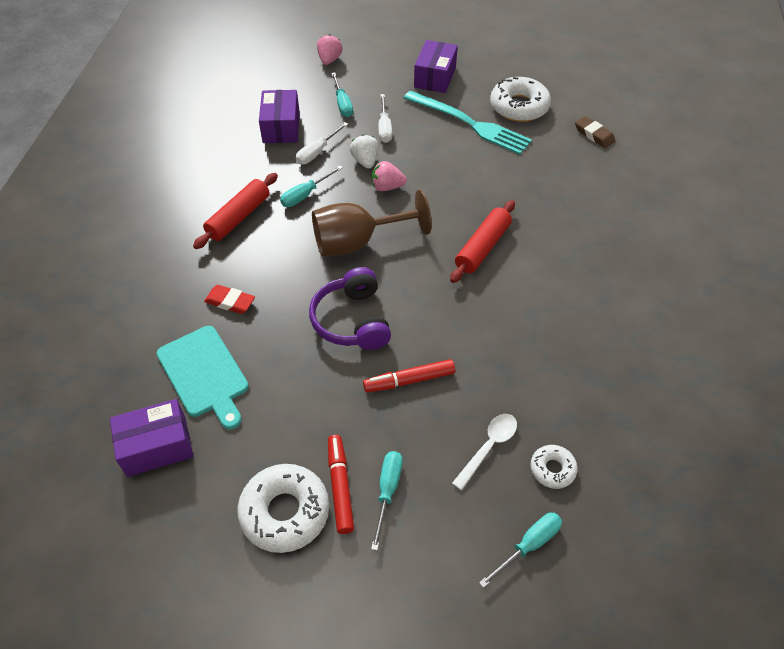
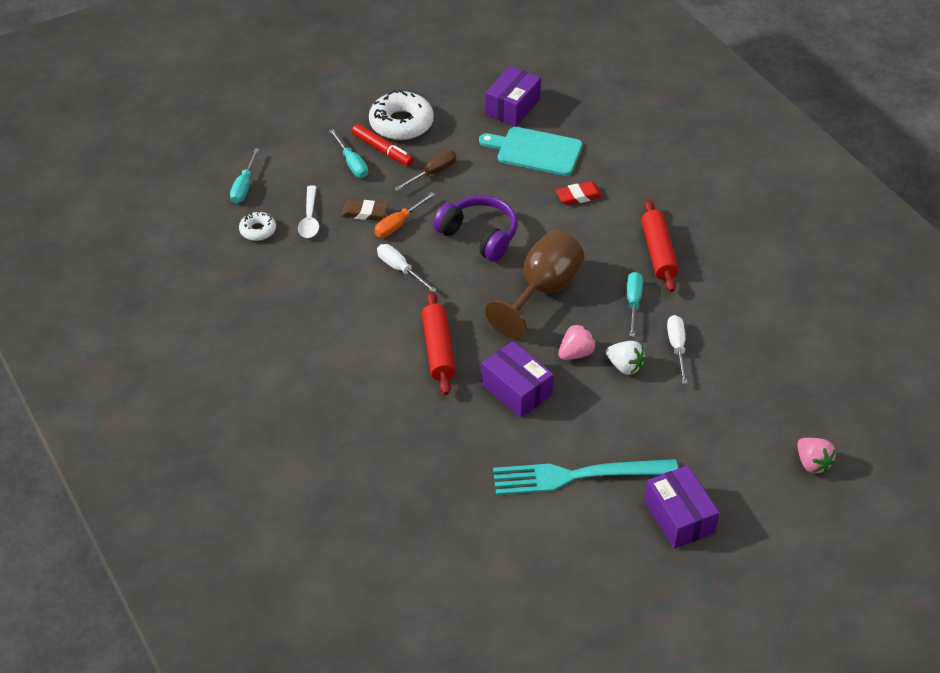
camera: 140 degrees right, 5 degrees down
purple box [259,90,300,143] -> purple box moved to [481,341,554,418]
turquoise screwdriver [331,72,353,117] -> none
red marker [363,359,455,393] -> orange screwdriver [374,192,435,237]
white screwdriver [378,94,392,143] -> white screwdriver moved to [377,244,437,292]
white donut [490,77,551,122] -> none
brown eraser [575,116,615,148] -> brown eraser moved to [341,199,388,221]
none -> brown screwdriver [394,150,456,191]

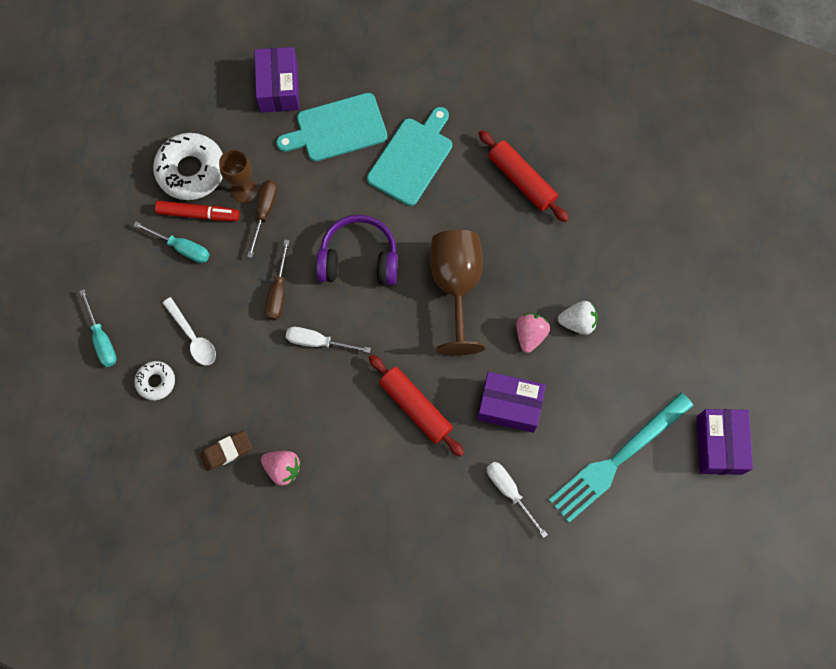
camera: 35 degrees left, 25 degrees up
brown eraser [341,199,388,221] -> brown eraser moved to [200,431,252,471]
orange screwdriver [374,192,435,237] -> brown screwdriver [265,240,290,320]
red eraser [555,181,603,205] -> turquoise cutting board [367,107,452,206]
turquoise screwdriver [627,272,643,337] -> none
purple box [644,465,719,549] -> purple box turned 60 degrees clockwise [697,409,753,475]
white screwdriver [667,315,688,384] -> white screwdriver moved to [487,462,548,538]
pink strawberry [797,438,836,473] -> pink strawberry moved to [261,451,301,486]
none -> brown goblet [219,149,258,203]

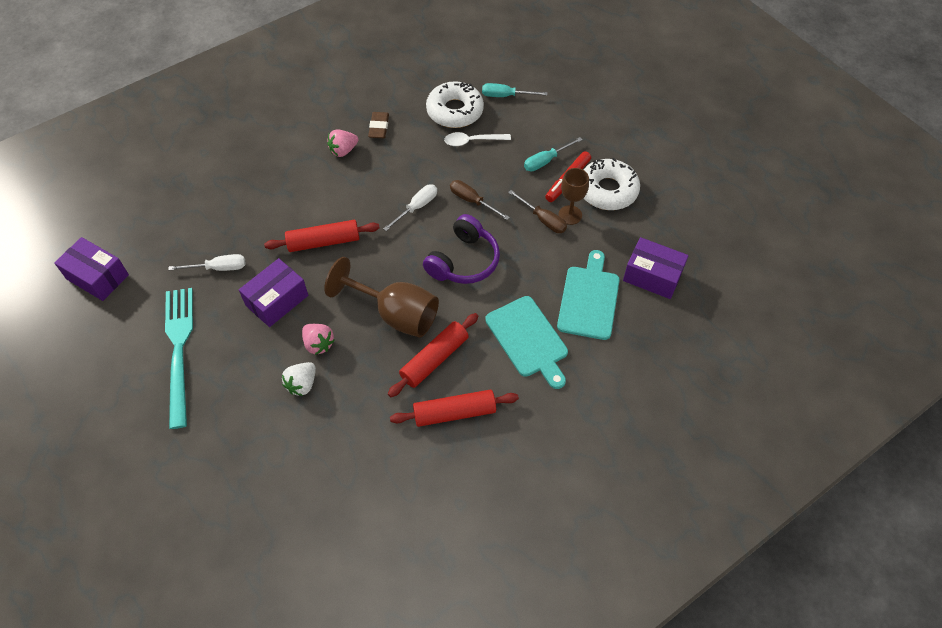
camera: 120 degrees right, 15 degrees down
white donut [134,361,175,400] -> white donut [426,81,484,128], size x1.88
purple box [697,409,753,475] -> purple box moved to [54,237,129,301]
none -> red rolling pin [388,313,478,397]

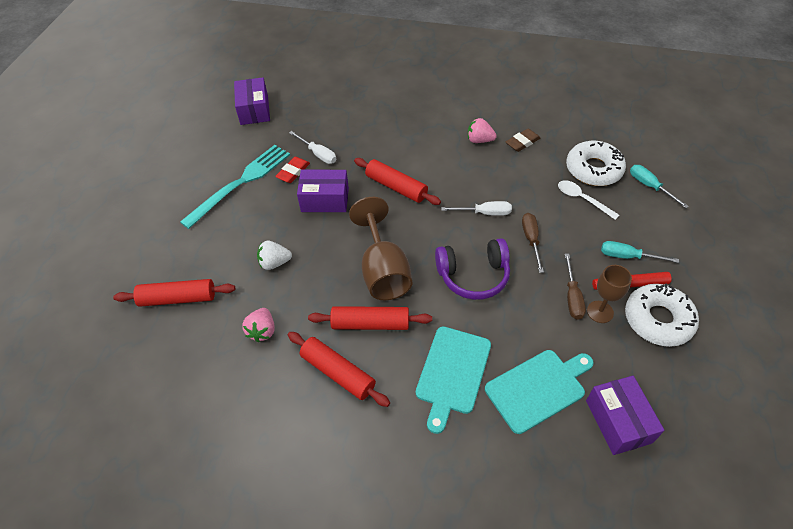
camera: 50 degrees right, 5 degrees down
pink strawberry [302,324,335,355] -> pink strawberry moved to [242,308,275,342]
none -> red rolling pin [113,279,235,307]
none -> red eraser [275,157,310,183]

